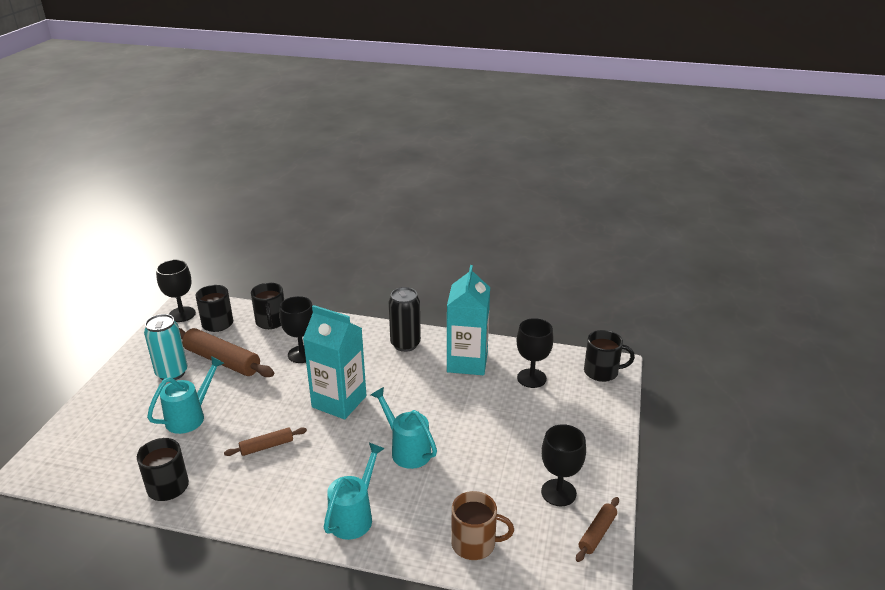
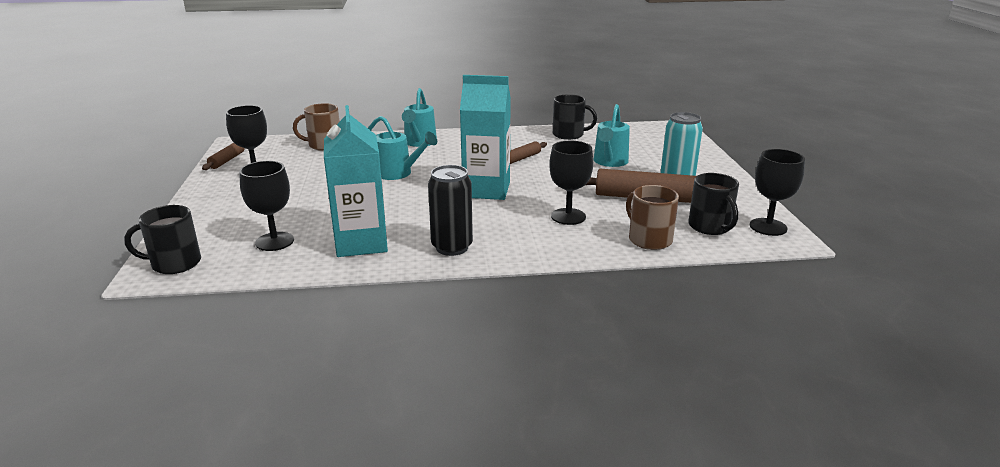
camera: 160 degrees right, 5 degrees down
black mug [251,283,284,329] -> brown mug [626,185,679,250]

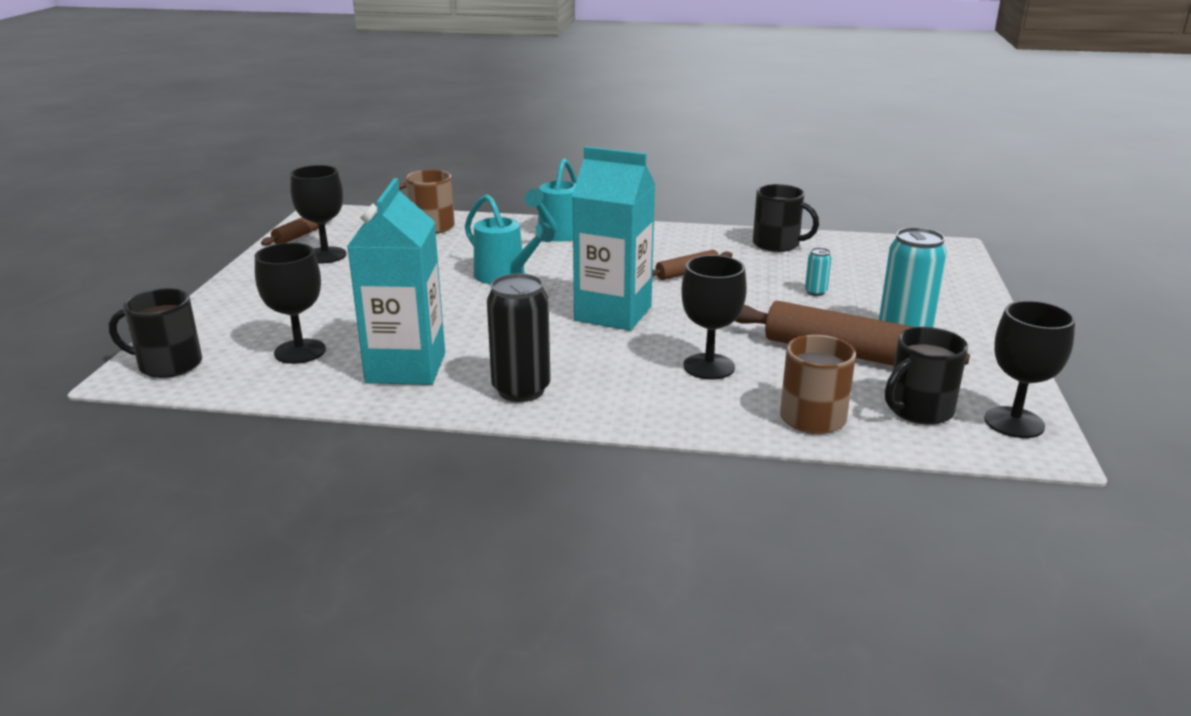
camera: 15 degrees right, 0 degrees up
turquoise watering can [593,104,630,167] -> turquoise can [805,248,832,296]
black mug [688,173,739,235] -> black mug turned 60 degrees clockwise [885,327,968,425]

